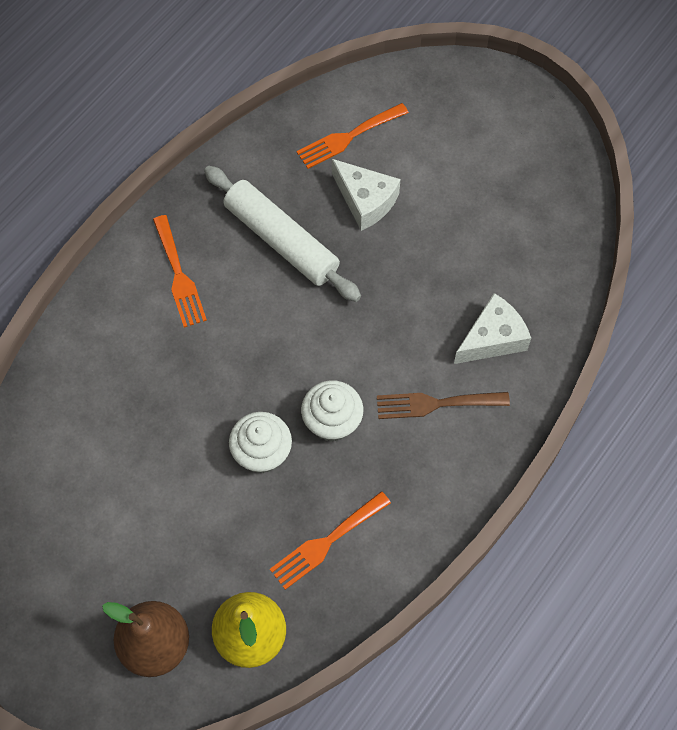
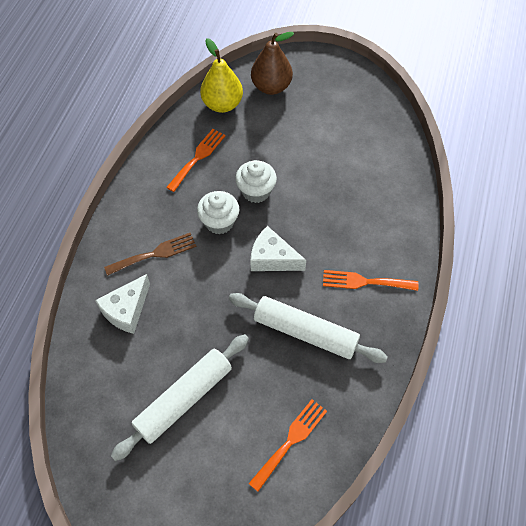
camera: 160 degrees right, 5 degrees down
orange fork [153,215,207,327] -> orange fork turned 45 degrees counterclockwise [323,270,419,291]
white cheese [332,159,400,231] -> white cheese moved to [250,226,306,271]
none -> white rolling pin [111,334,249,461]

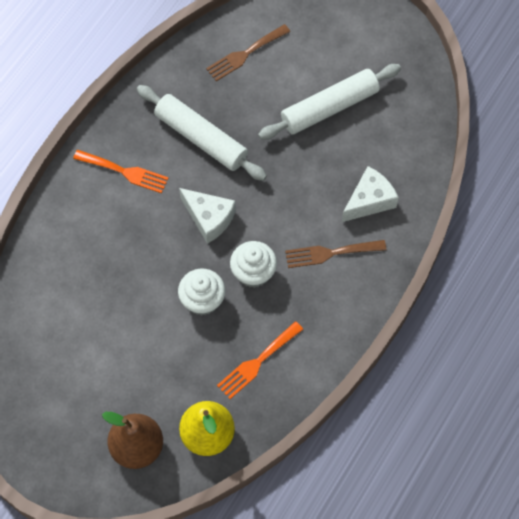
camera: 165 degrees left, 5 degrees up
orange fork [248,399,327,491] -> brown fork [206,24,290,81]

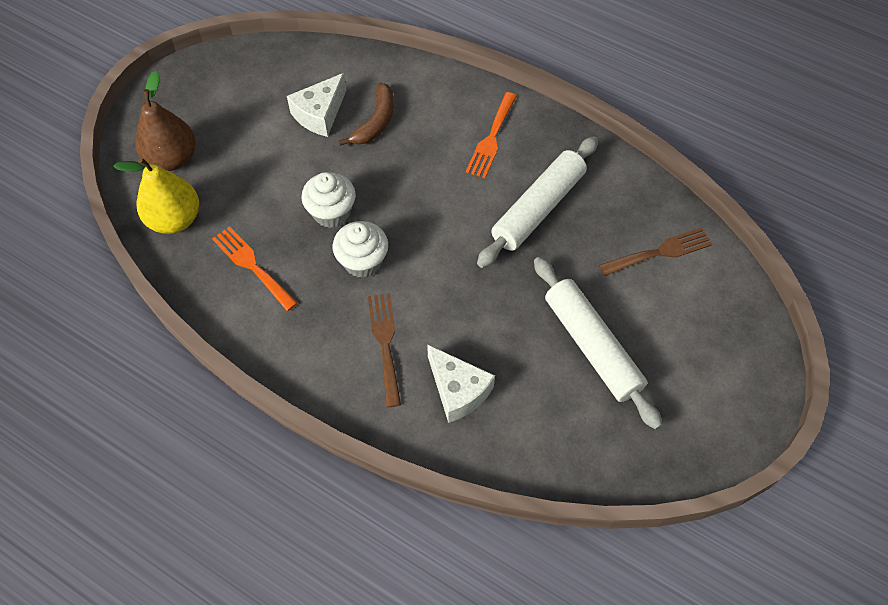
camera: 90 degrees right, 5 degrees down
white cheese [179,188,236,244] -> white cheese moved to [287,73,346,137]
brown fork [206,24,290,81] -> brown fork turned 105 degrees clockwise [599,227,712,276]
none -> brown banana [339,82,394,146]

